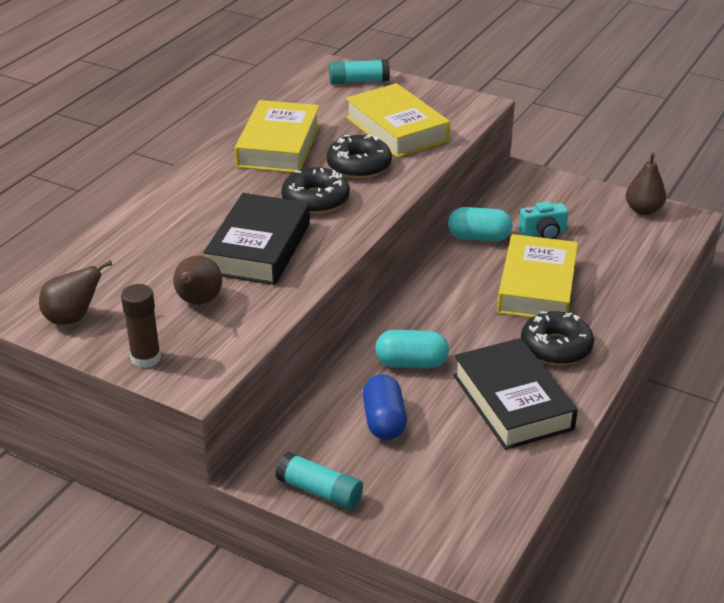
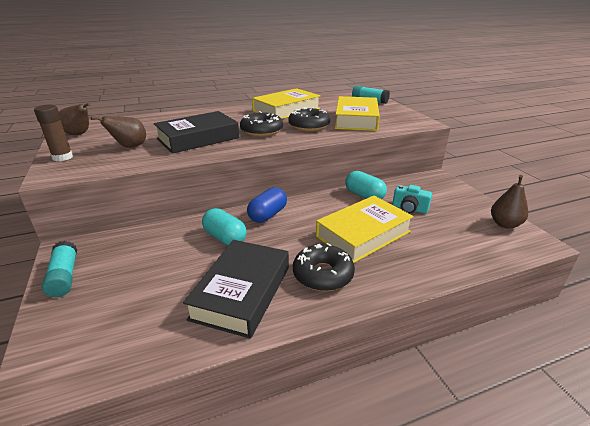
camera: 40 degrees right, 5 degrees down
blue capsule [362,374,407,440] -> blue capsule moved to [247,187,287,223]

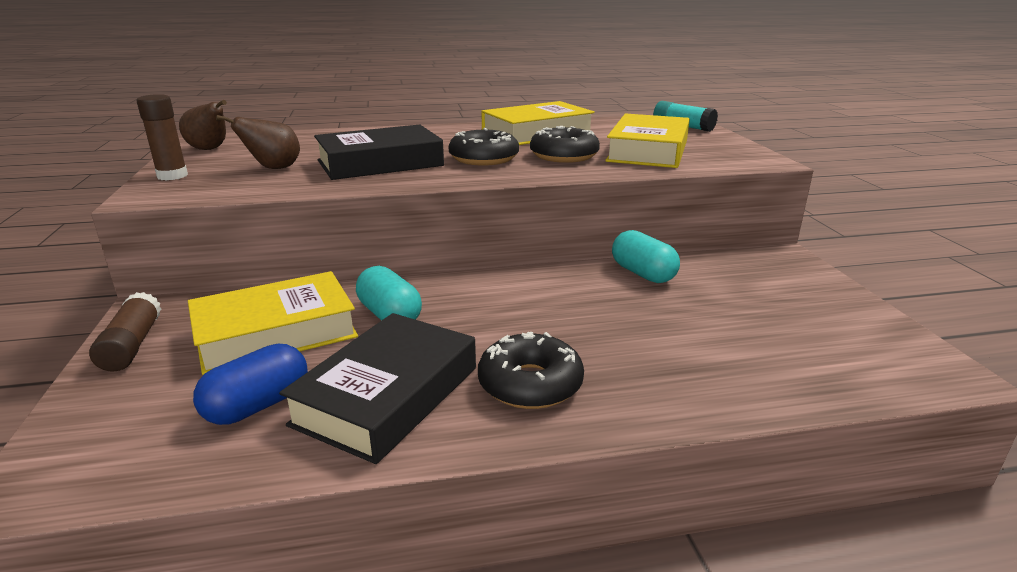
camera: 10 degrees right, 5 degrees down
turquoise glue stick [42,241,77,297] -> brown glue stick [89,292,161,372]
blue capsule [247,187,287,223] -> blue capsule moved to [193,344,308,425]
yellow book [316,196,414,263] -> yellow book moved to [188,271,358,375]
turquoise camera [393,185,432,214] -> none
brown pear [491,175,528,229] -> none

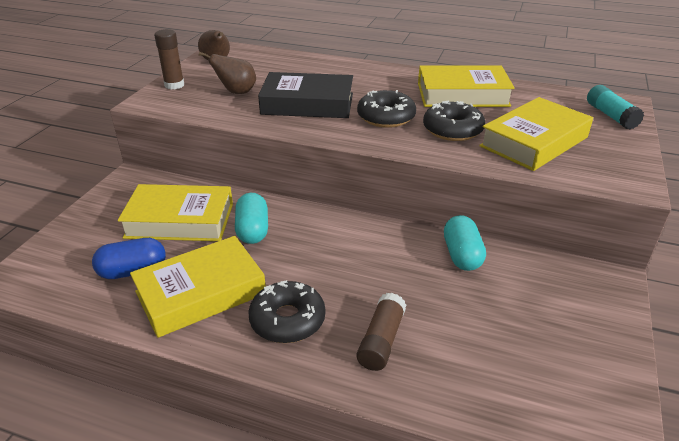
camera: 30 degrees right, 10 degrees up
brown glue stick [89,292,161,372] -> brown glue stick moved to [357,293,406,371]
black book [279,313,476,464] -> yellow book [130,236,266,338]

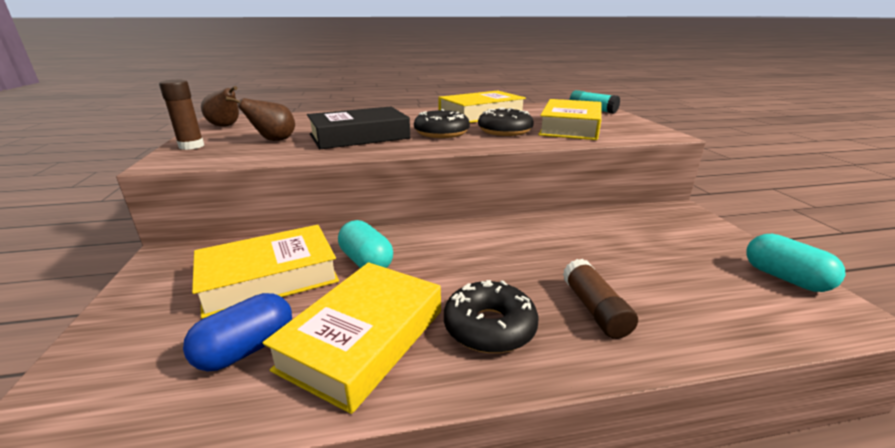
camera: 30 degrees left, 10 degrees down
turquoise capsule [444,215,486,271] -> turquoise capsule moved to [746,234,846,292]

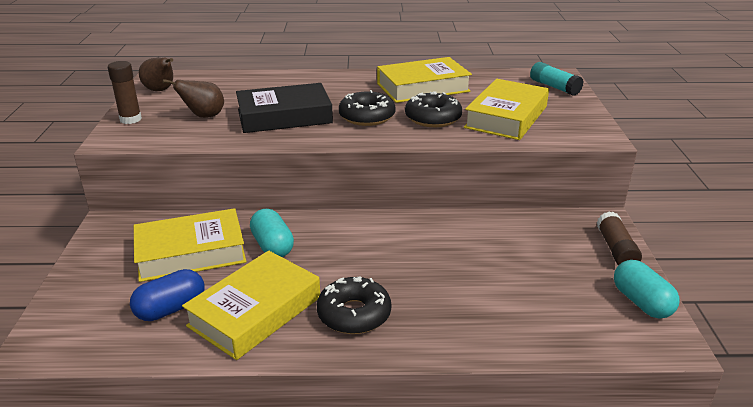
camera: 10 degrees right, 5 degrees up
brown glue stick [563,259,638,339] -> brown glue stick moved to [596,212,642,265]

